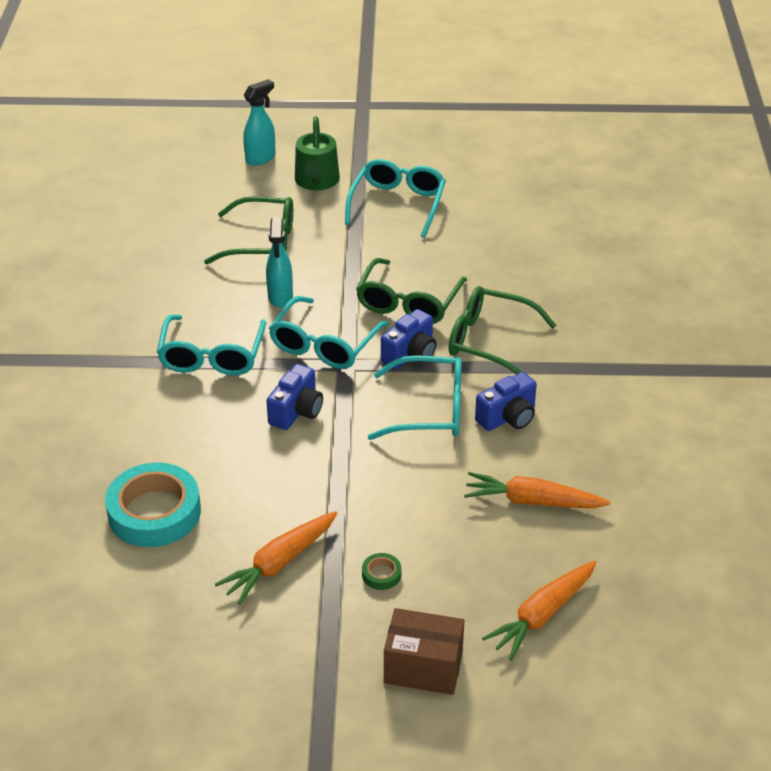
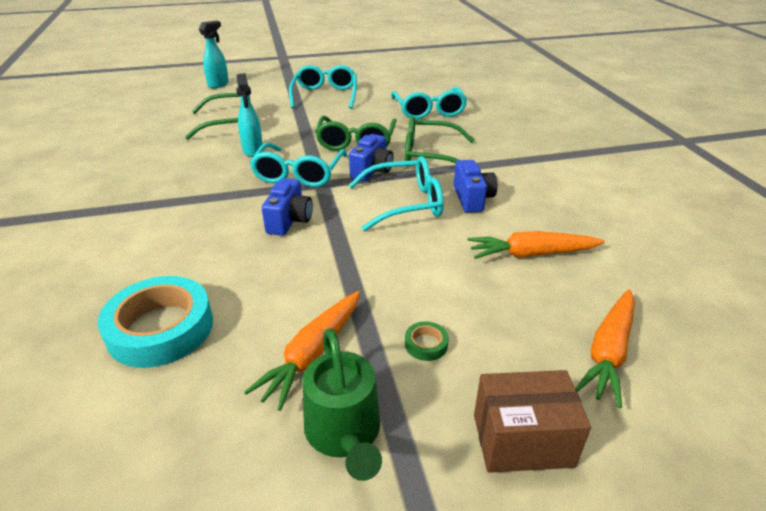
camera: 15 degrees left, 5 degrees down
turquoise glasses [157,315,266,376] -> turquoise glasses moved to [391,87,467,119]
green watering can [295,116,340,191] -> green watering can moved to [302,329,382,481]
blue camera [475,372,537,431] -> blue camera turned 45 degrees counterclockwise [454,160,498,213]

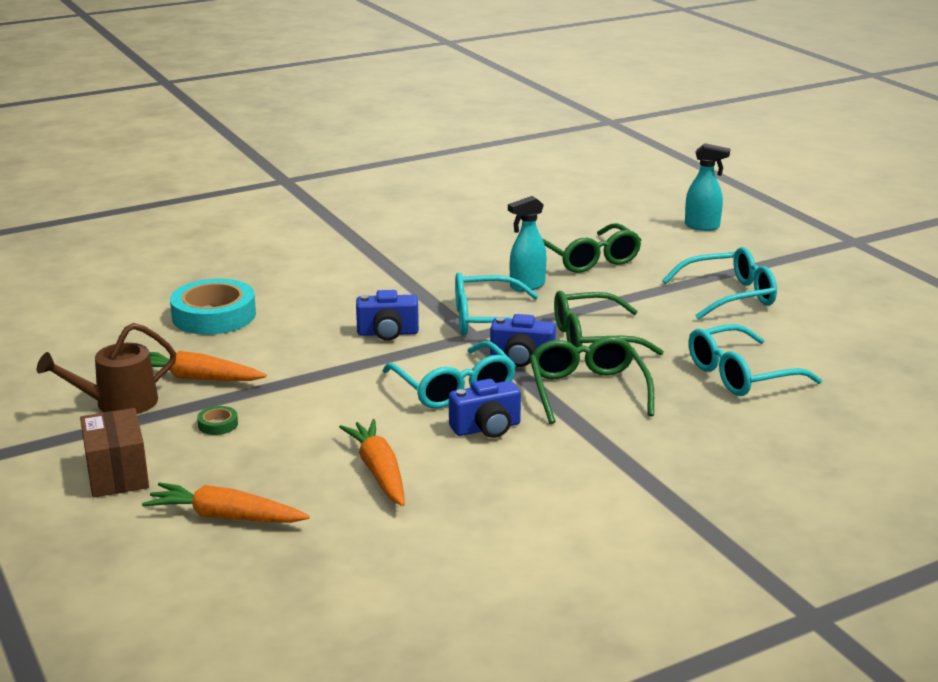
camera: 75 degrees right, 10 degrees down
green watering can [302,329,382,481] -> brown watering can [37,323,176,414]

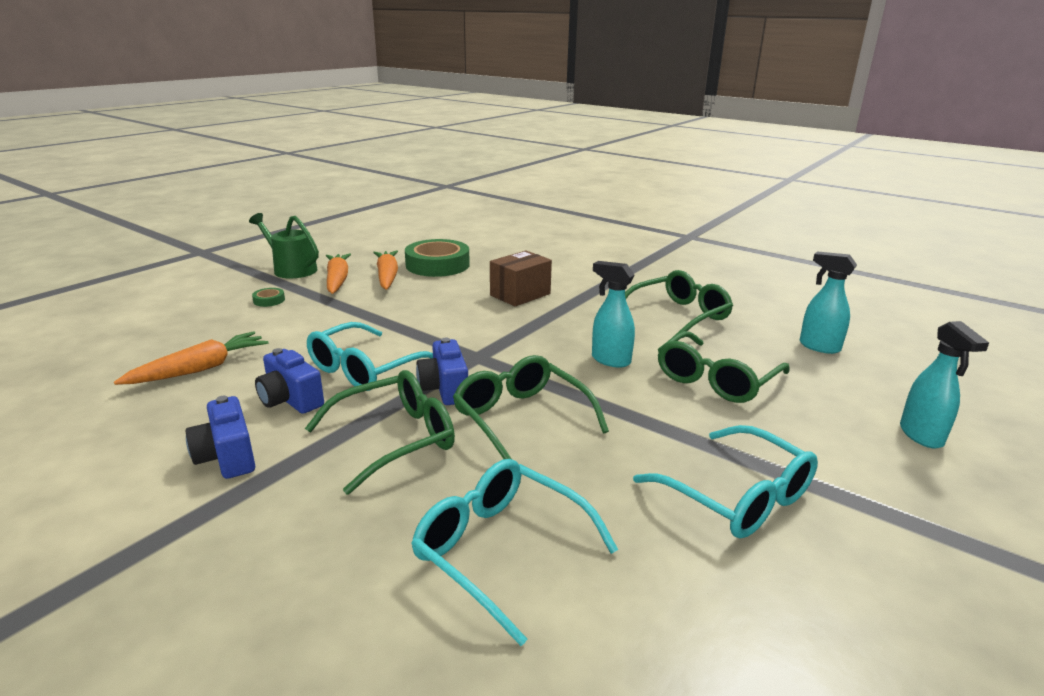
camera: 65 degrees right, 0 degrees up
brown watering can [37,323,176,414] -> green watering can [249,213,319,278]
brown box [80,408,149,497] -> brown box moved to [490,251,552,306]
orange carrot [142,482,310,523] -> orange carrot moved to [373,250,398,290]
turquoise tape [170,278,256,335] -> green tape [405,239,470,277]
blue camera [356,290,419,341] -> blue camera moved to [186,396,255,479]
turquoise glasses [455,272,539,335] -> none
none -> green glasses [625,270,733,337]
none -> turquoise spray bottle [800,251,857,354]

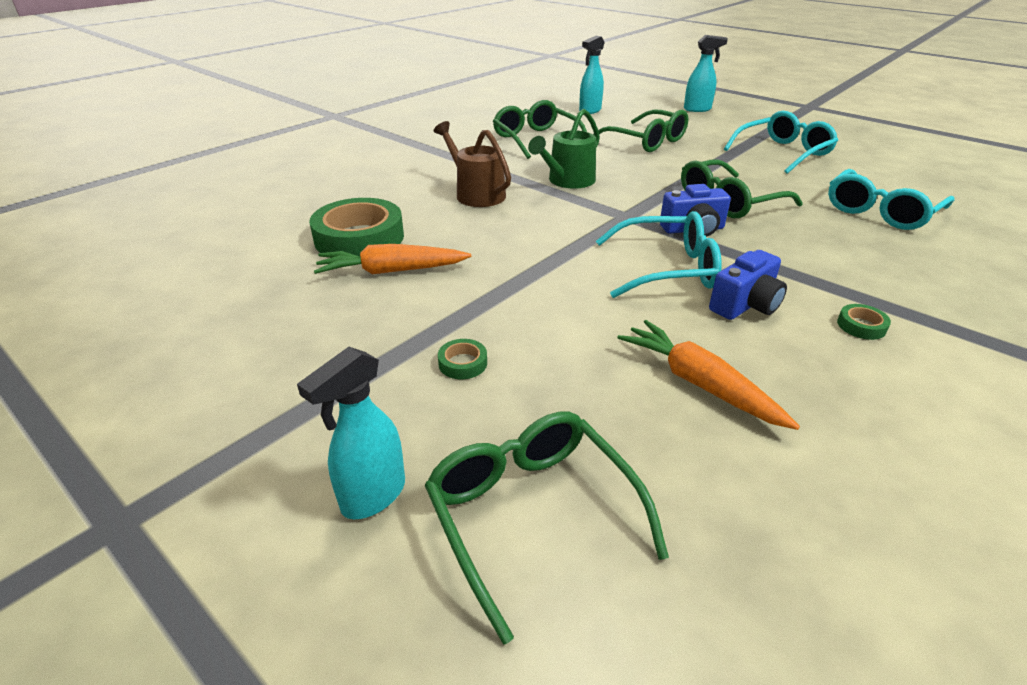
camera: 85 degrees left, 10 degrees up
blue camera [186,396,255,479] -> green tape [837,304,891,340]
green watering can [249,213,319,278] -> green watering can moved to [528,109,600,189]
green glasses [305,370,455,495] -> green glasses moved to [425,412,669,645]
turquoise glasses [307,322,433,391] -> turquoise glasses turned 45 degrees counterclockwise [596,211,722,298]
orange carrot [326,253,351,294] -> none
brown box [490,251,552,306] -> brown watering can [433,121,511,207]
turquoise spray bottle [592,261,635,368] -> turquoise spray bottle moved to [297,347,405,519]

